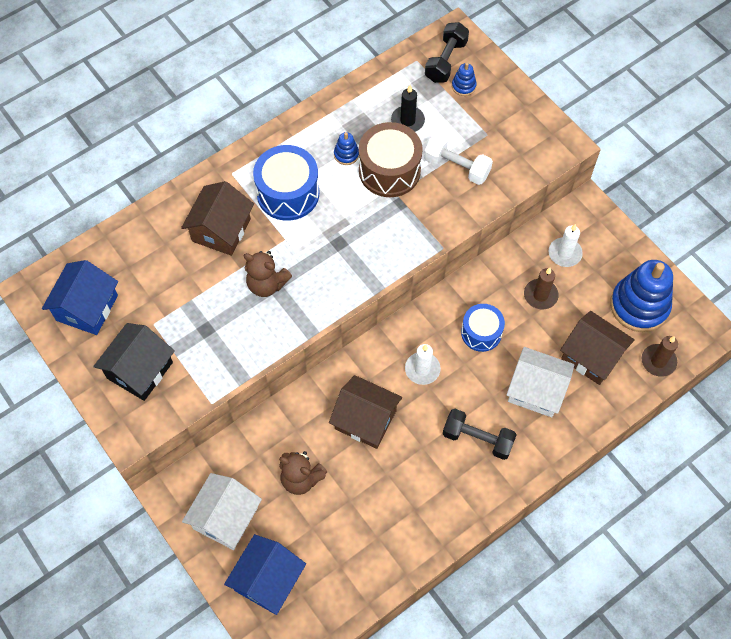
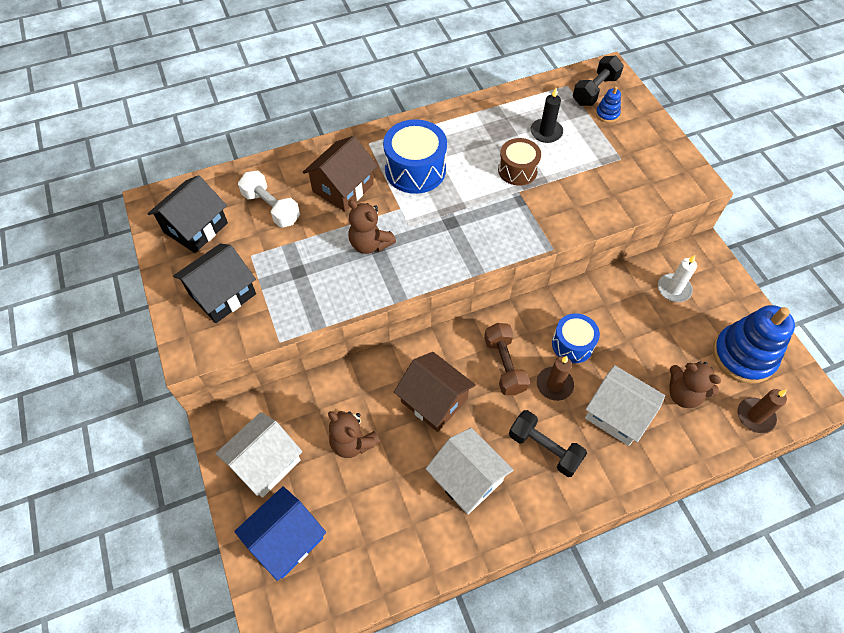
camera: 15 degrees right, 5 degrees down
blue house [42,260,118,335] -> black house [147,175,228,253]
blue stacking toy [334,132,359,165] -> none
brown drum [359,122,423,197] -> brown drum [498,138,541,186], size x0.65
white candle [405,344,441,385] -> brown dumbbell [484,323,530,395]
white dumbbell [424,134,493,185] -> white dumbbell moved to [238,171,300,228]
brown candle [524,268,559,309] -> brown candle moved to [537,356,574,401]
brown house [560,311,635,385] -> brown teddy bear [669,361,721,408]
none -> white house [426,428,513,515]

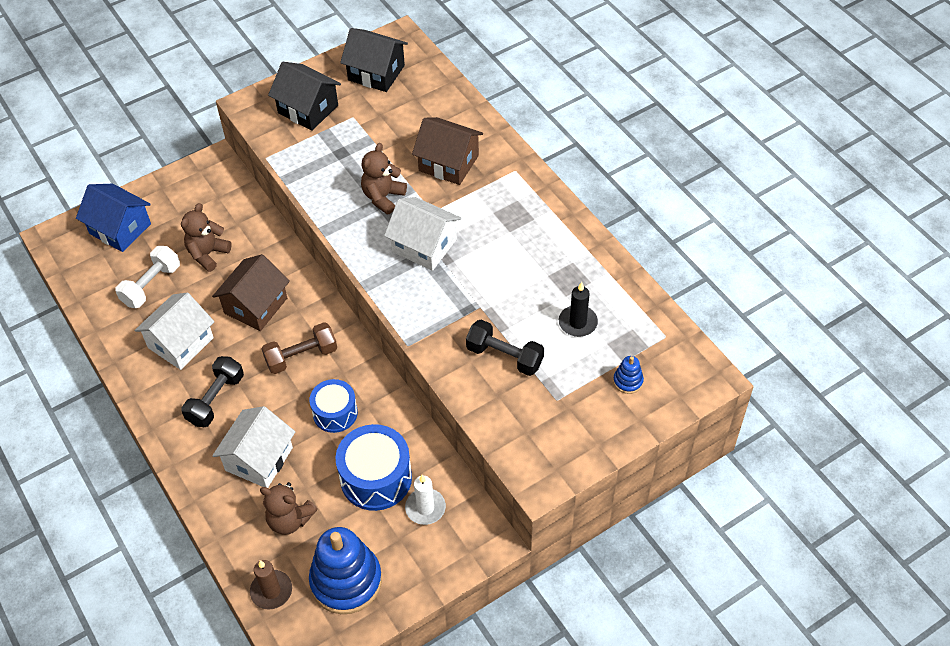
camera: 80 degrees right, 5 degrees down
white house [216,412,303,498] -> white house moved to [384,197,462,271]
white dumbbell [238,171,300,228] -> white dumbbell moved to [115,246,180,308]
blue drum [383,119,447,194] -> blue drum moved to [336,424,412,511]
brown drum [498,138,541,186] -> none
brown candle [537,356,574,401] -> none
black dumbbell [573,56,624,106] -> black dumbbell moved to [466,320,544,376]
brown teddy bear [669,361,721,408] -> brown teddy bear turned 90 degrees counterclockwise [260,482,318,535]

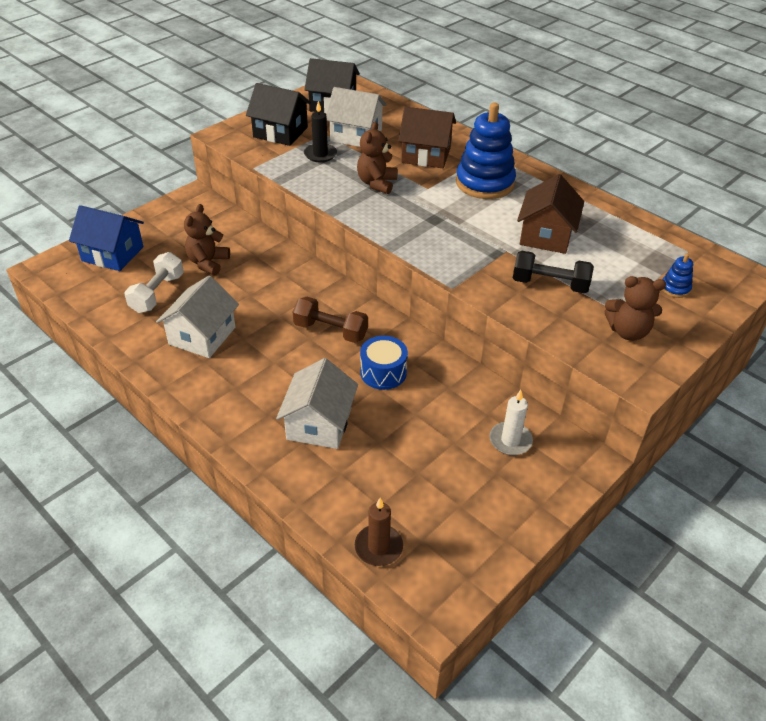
camera: 15 degrees left, 10 degrees down
black dumbbell [181,356,244,427] -> none
brown house [212,254,290,331] -> brown house moved to [517,174,584,254]
brown teddy bear [260,482,318,535] -> brown teddy bear moved to [605,276,666,341]
brown dumbbell [262,322,337,374] -> brown dumbbell turned 60 degrees clockwise [293,297,368,343]
blue stacking toy [309,527,382,614] -> blue stacking toy moved to [456,102,516,199]
blue drum [336,424,412,511] -> none
white house [384,197,462,271] -> white house moved to [326,87,387,147]
black candle [559,282,598,337] -> black candle moved to [304,101,337,162]

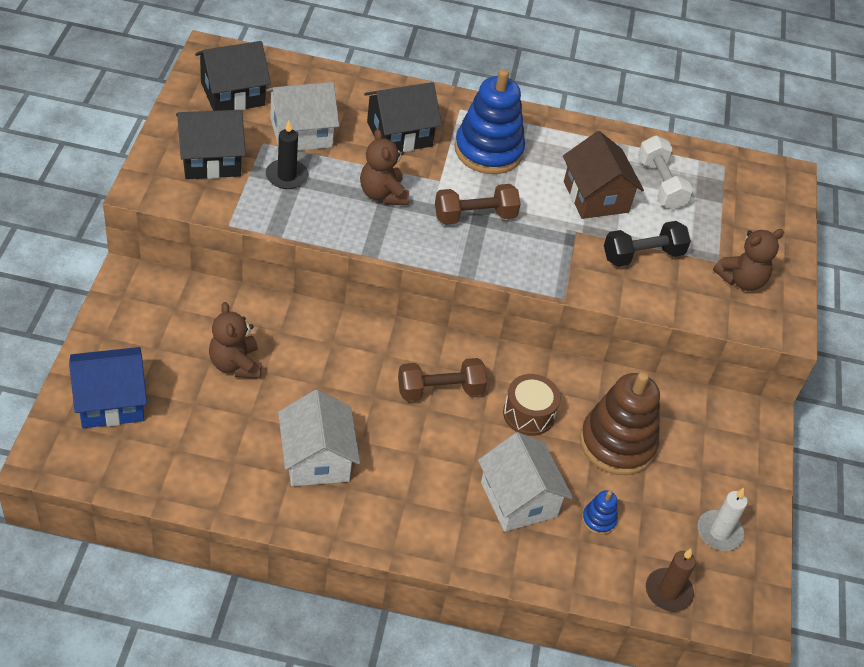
camera: 40 degrees left, 5 degrees up
white dumbbell [124,252,184,313] -> white dumbbell moved to [638,135,693,210]
blue drum [360,336,408,390] -> brown drum [503,374,561,436]
brown house [398,107,456,168] -> black house [364,82,442,152]
white candle [489,390,533,455] -> white candle moved to [698,488,748,551]
blue stacking toy [662,253,693,298] -> blue stacking toy moved to [582,490,618,535]
none -> brown dumbbell [435,184,521,225]
none -> brown stacking toy [580,372,660,475]

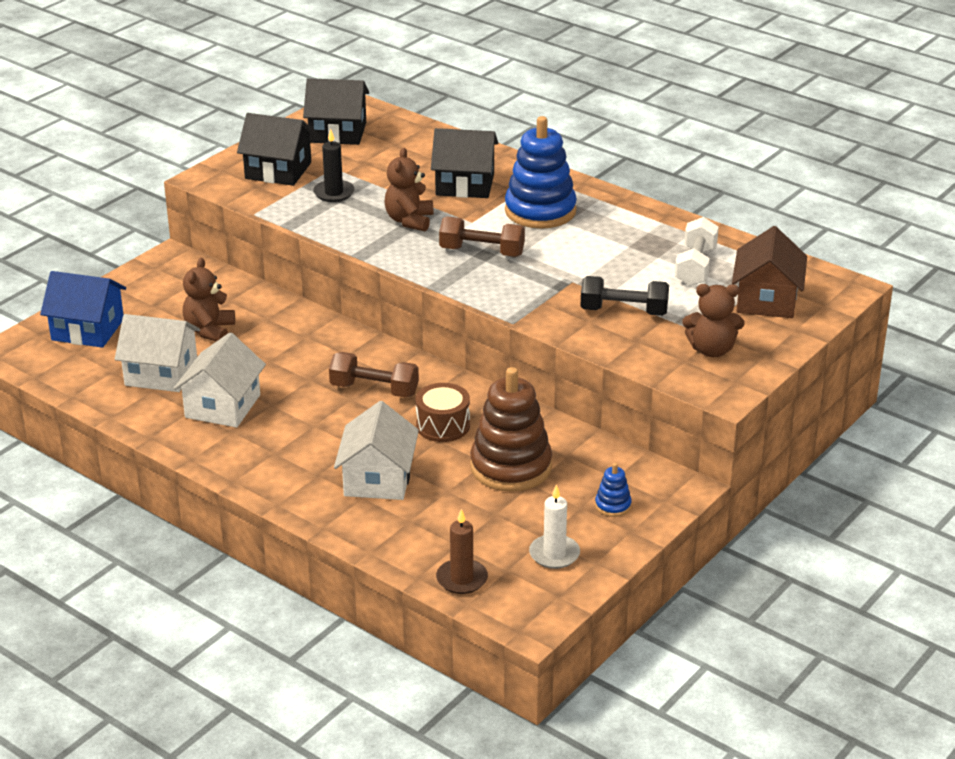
camera: 35 degrees right, 15 degrees down
white house [266,82,339,151] -> white house moved to [115,314,200,392]
brown house [563,131,644,219] -> brown house moved to [732,226,807,318]
blue stacking toy [582,490,618,535] -> blue stacking toy moved to [595,463,632,517]

